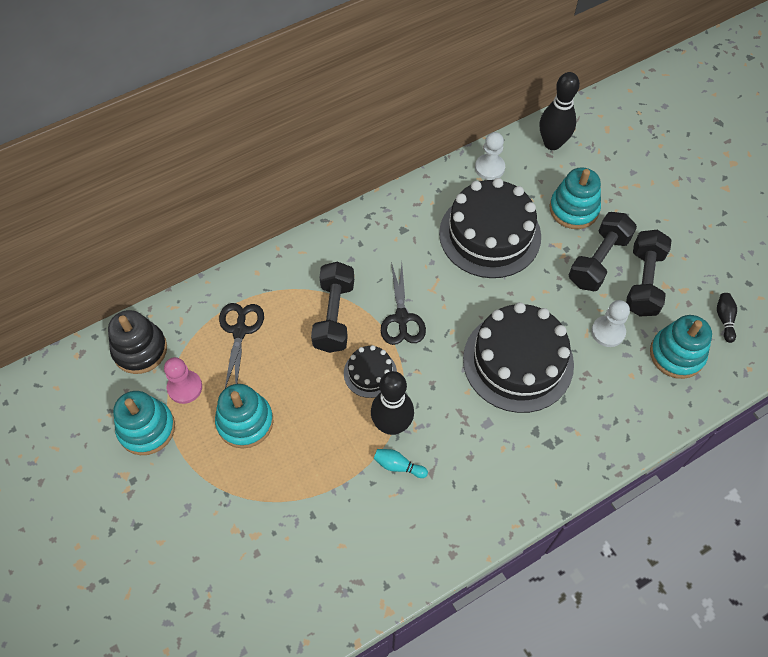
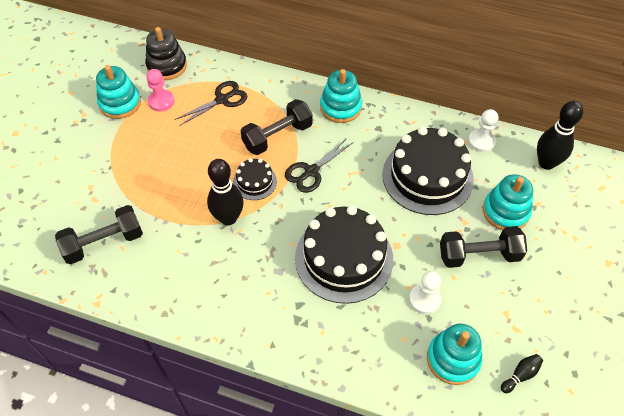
camera: 50 degrees right, 5 degrees down
turquoise stacking toy [215,384,273,449] -> turquoise stacking toy moved to [320,69,362,123]
turquoise bowling pin [373,449,428,478] -> none
black dumbbell [626,230,672,316] -> black dumbbell moved to [55,205,143,264]

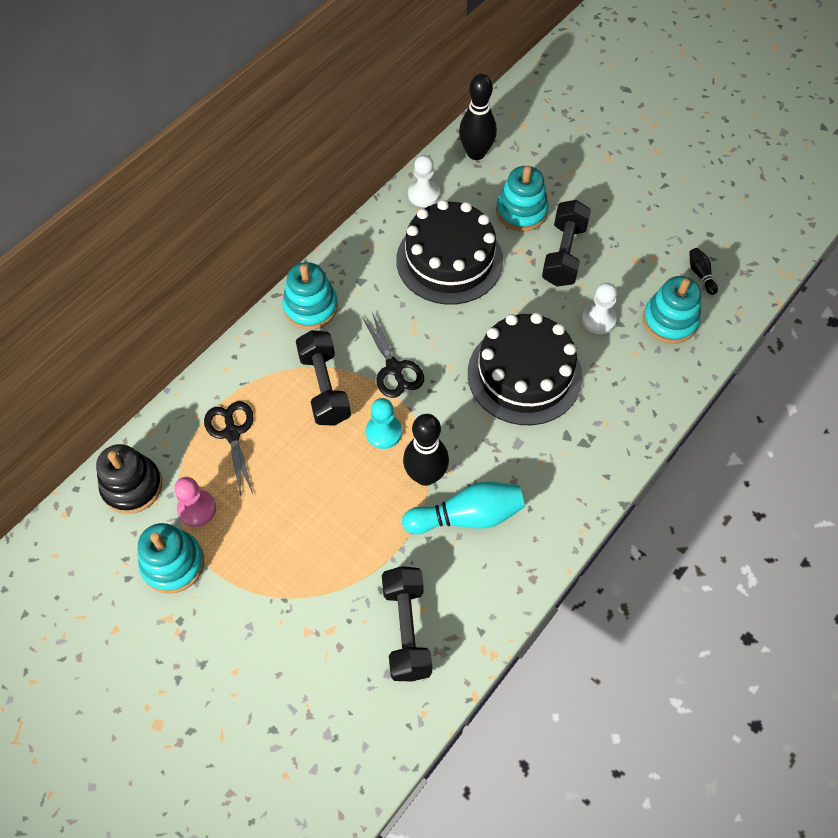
camera: 70 degrees left, 5 degrees up
black cake [233,158,277,200] -> turquoise pawn [366,398,402,449]
none -> turquoise bowling pin [402,482,525,534]

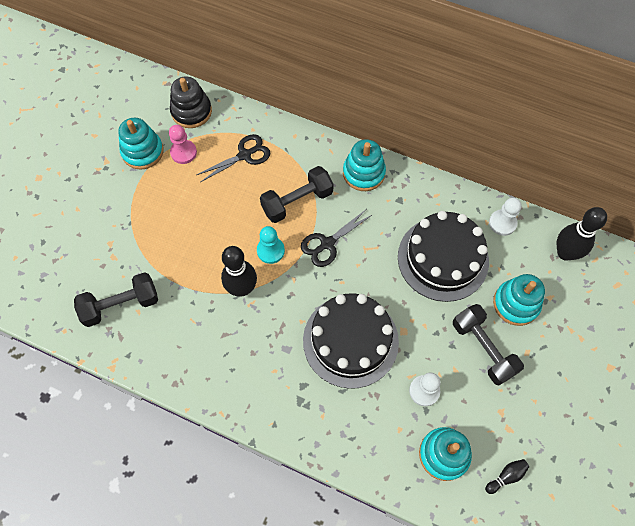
camera: 75 degrees right, 5 degrees up
turquoise bowling pin [402,482,525,534] -> none
black dumbbell [542,200,591,286] -> black dumbbell turned 60 degrees clockwise [453,304,524,386]

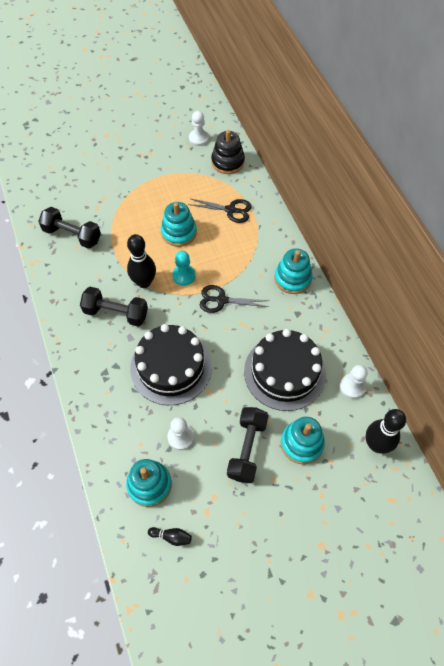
camera: 45 degrees right, 5 degrees down
turquoise stacking toy [118,118,164,170] -> turquoise stacking toy moved to [161,202,197,247]
pink pawn [169,125,197,164] -> none
black dumbbell [260,166,334,223] -> black dumbbell moved to [80,287,148,327]
none -> white pawn [189,111,209,146]

